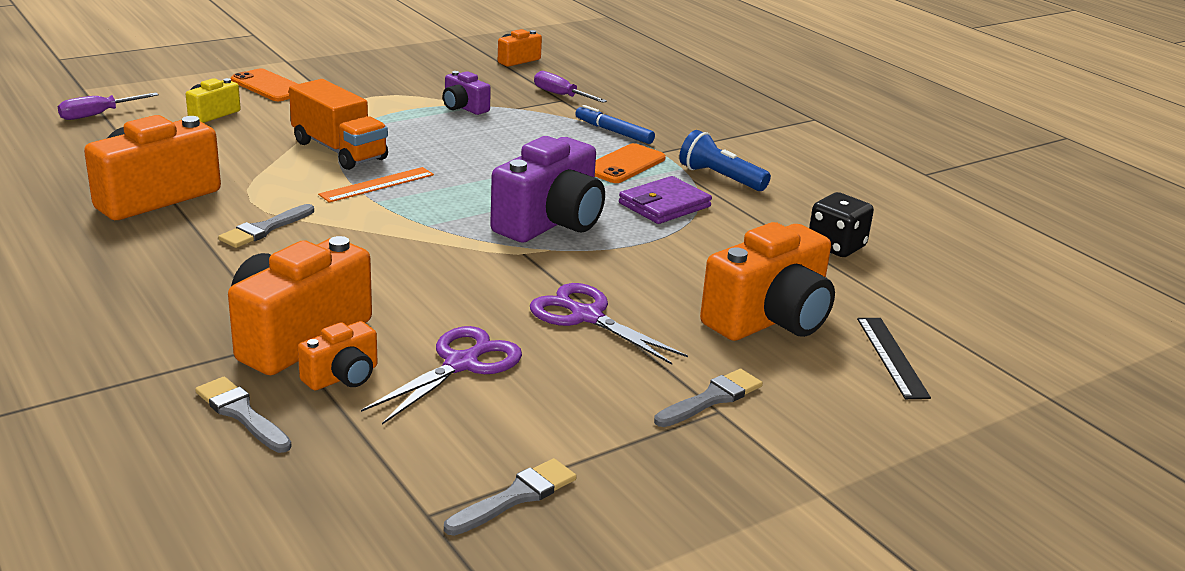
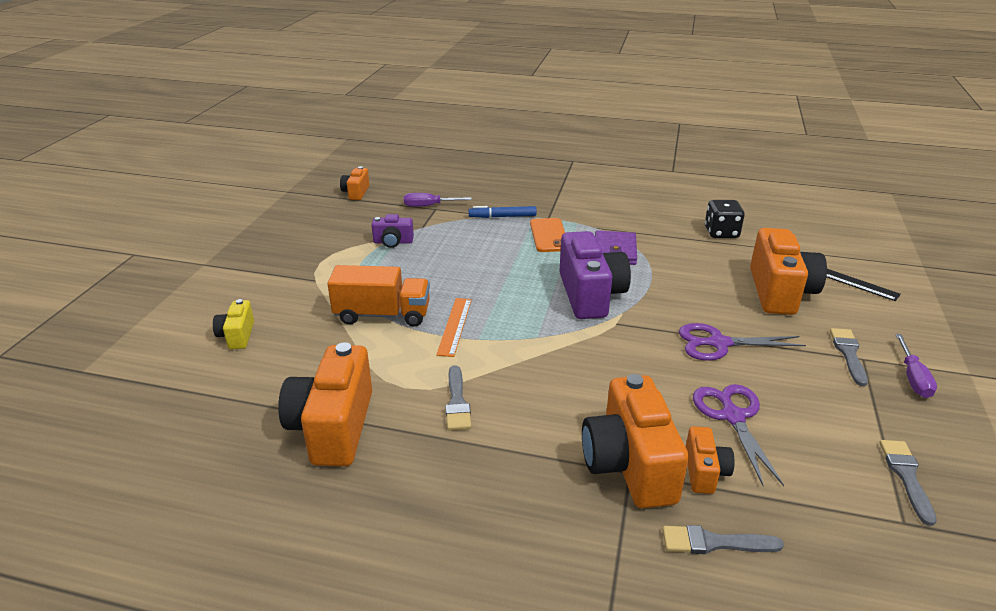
camera: 40 degrees left, 5 degrees up
purple screwdriver [58,93,159,120] -> purple screwdriver moved to [895,334,937,398]
orange phone [231,68,298,101] -> none
blue flashlight [679,130,771,191] -> none

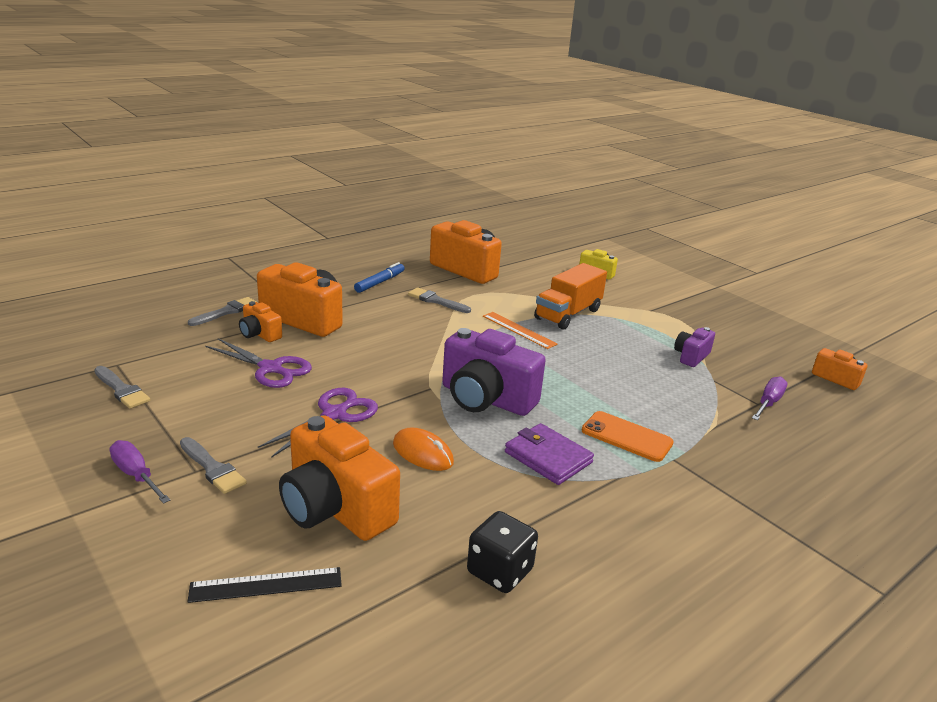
camera: 125 degrees right, 5 degrees down
blue marker [469,206,537,218] -> blue marker moved to [354,262,405,293]
none -> orange mouse [393,427,454,471]

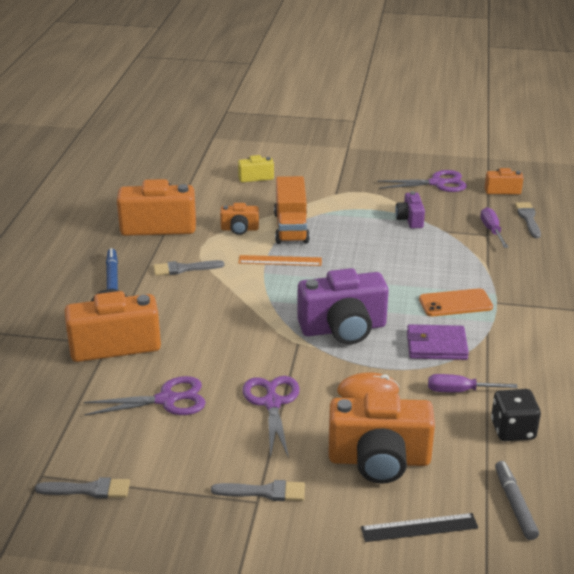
camera: 40 degrees left, 5 degrees up
purple screwdriver [110,440,171,504] -> purple screwdriver moved to [428,374,518,392]
black ruler [187,567,342,603] -> black ruler turned 45 degrees clockwise [361,513,478,542]
grey brush [188,297,257,326] -> grey brush moved to [515,202,541,238]
orange camera [239,301,282,342] -> orange camera moved to [220,203,259,235]
none -> purple scissors [377,170,467,192]
none -> grey marker [495,461,539,540]

